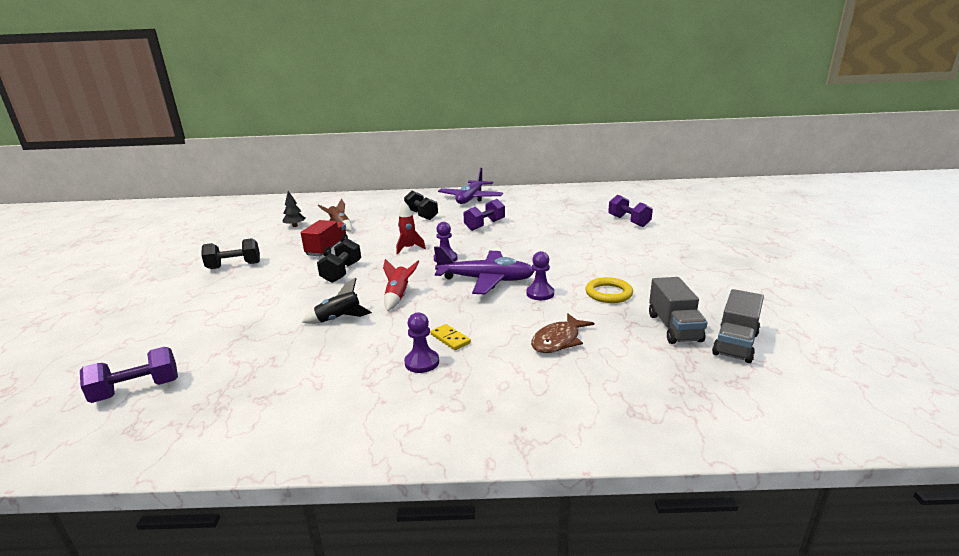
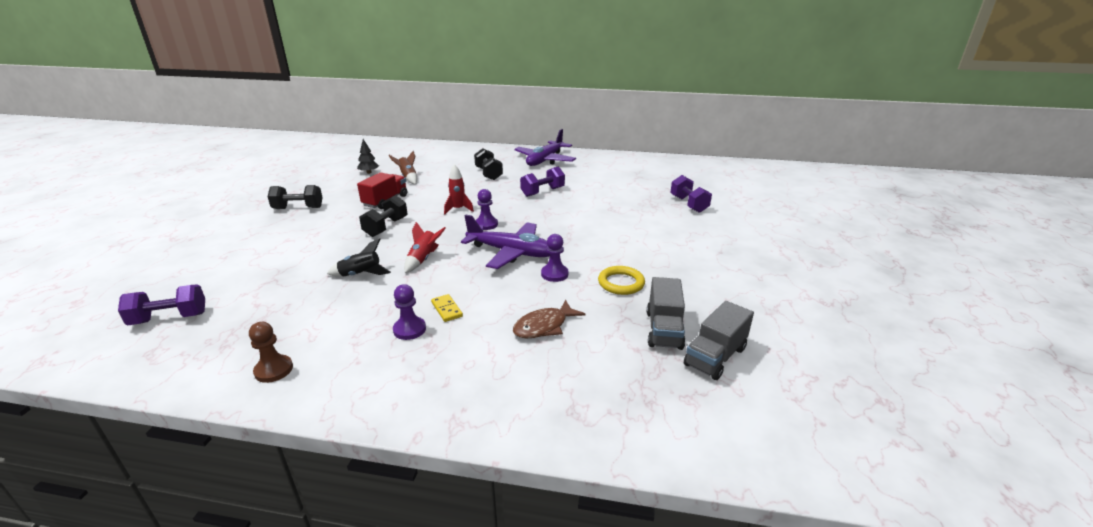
camera: 10 degrees right, 5 degrees up
none -> brown pawn [249,322,293,383]

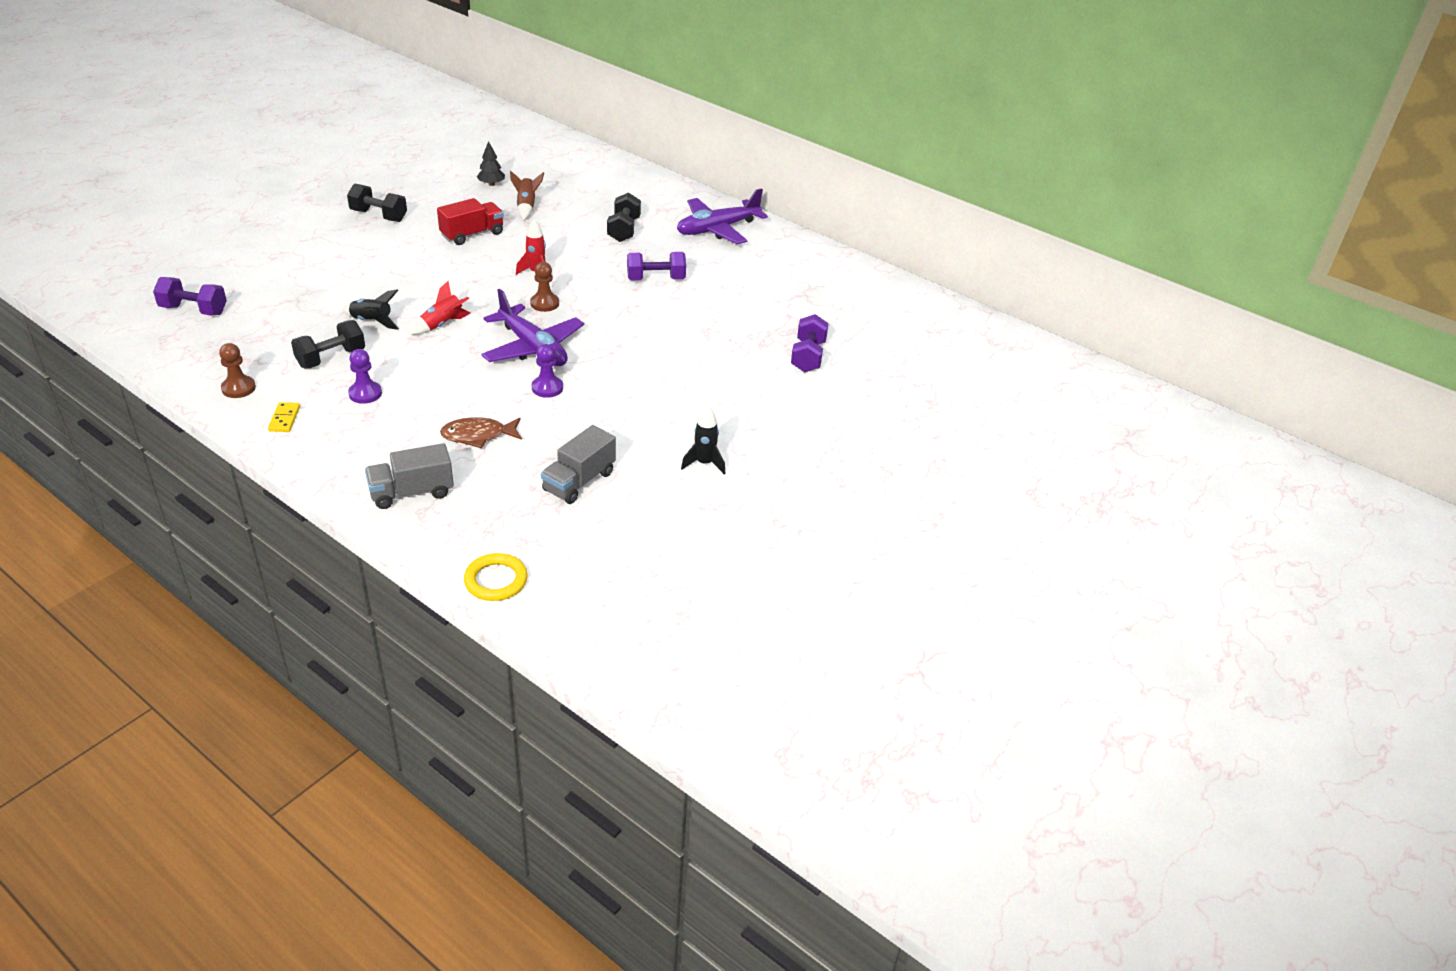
camera: 25 degrees right, 10 degrees up
black dumbbell [359,195,408,237] -> black dumbbell moved to [291,320,365,368]
yellow domino [431,294,463,322] -> yellow domino moved to [268,402,300,432]
purple pawn [476,189,498,230] -> brown pawn [530,262,559,312]
yellow ring [598,266,645,295] -> yellow ring moved to [464,553,528,601]
grey truck [684,301,754,380] -> grey truck moved to [365,443,454,509]
none -> black rocket [681,406,726,474]

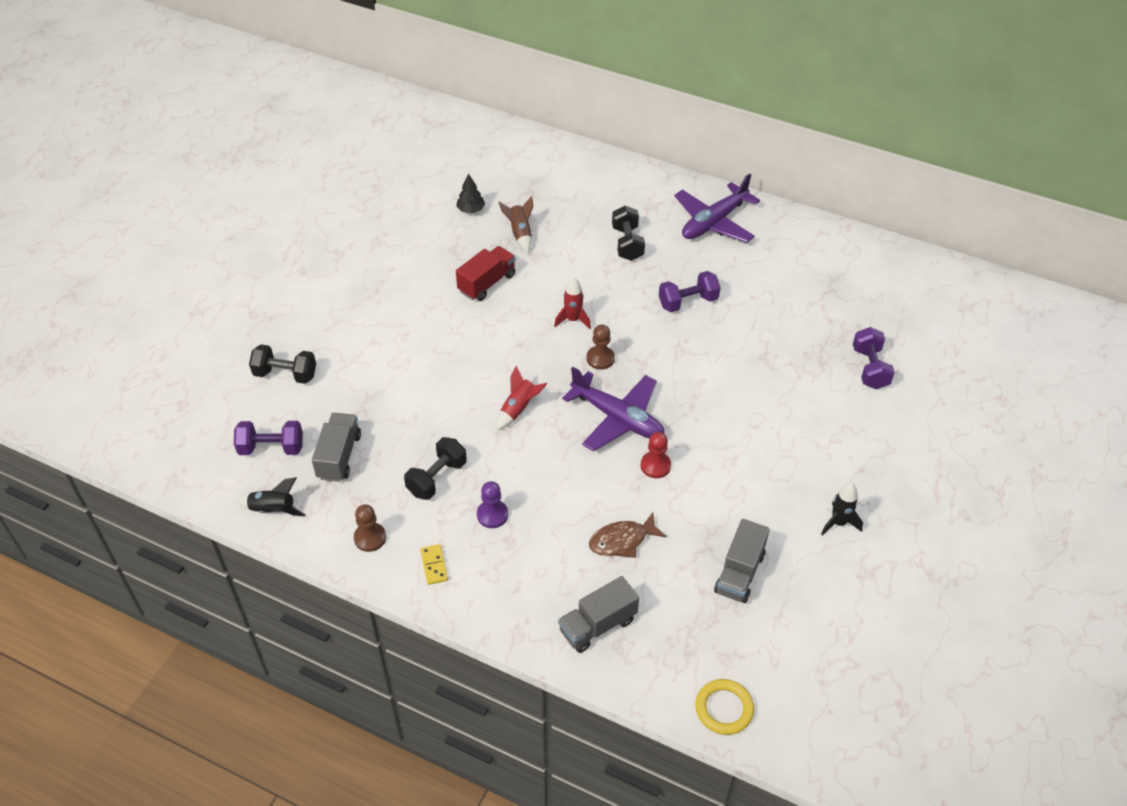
camera: 10 degrees left, 10 degrees up
black rocket [343,289,399,330] -> black rocket moved to [237,477,306,516]
black dumbbell [347,184,407,222] -> black dumbbell moved to [249,344,316,384]
purple pawn [532,344,563,398] -> red pawn [641,432,671,478]
none -> grey truck [312,413,361,482]

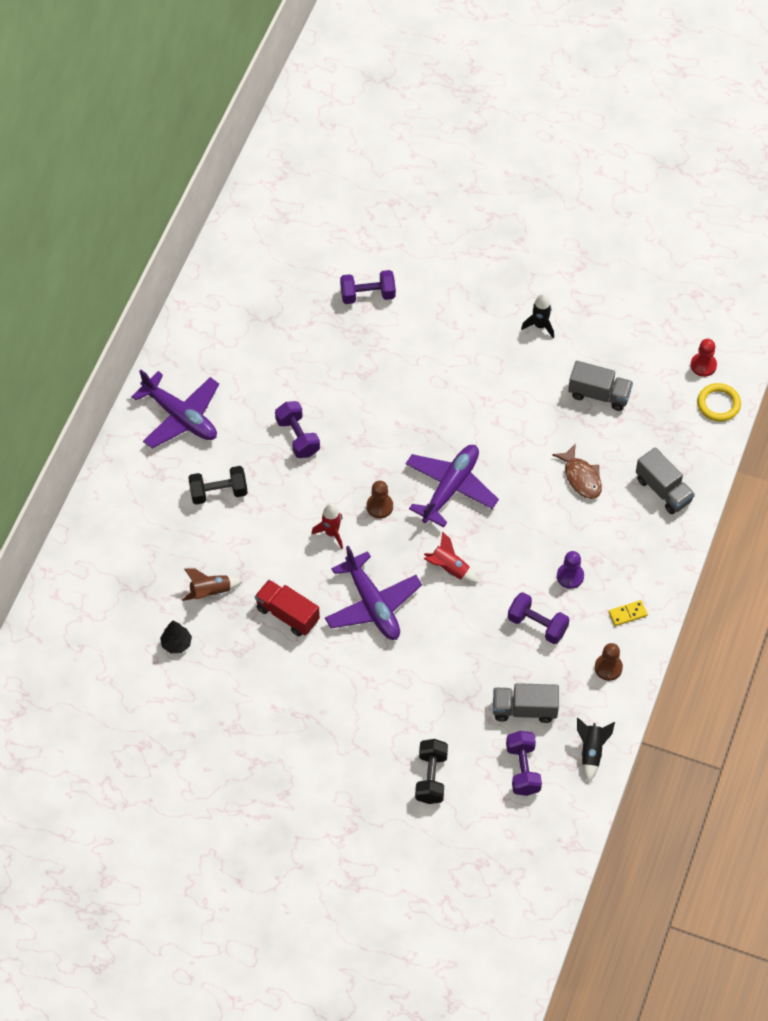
camera: 95 degrees left, 10 degrees up
black dumbbell [404,437,467,500] -> purple dumbbell [508,592,569,644]
red pawn [641,432,671,478] -> red pawn moved to [691,339,717,377]
none -> purple plane [325,546,422,640]

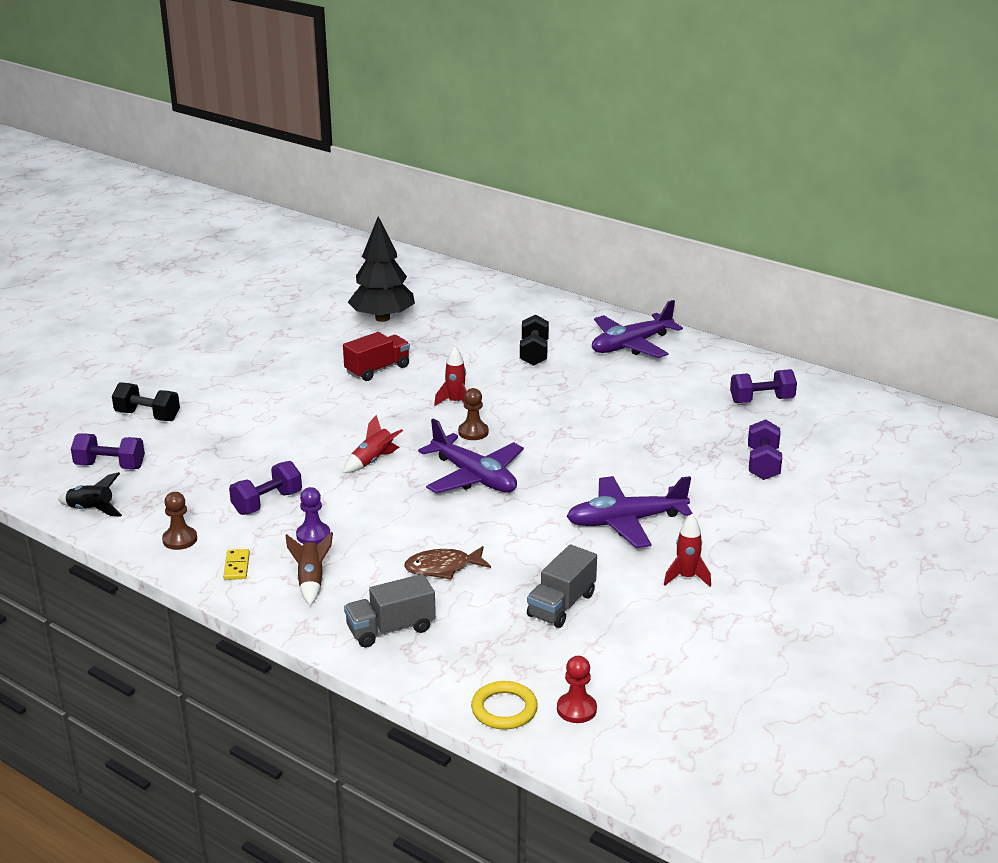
camera: 105 degrees right, 30 degrees down
black tree [160,621,192,653] -> black tree [348,216,415,322], size x2.24
brown rocket [182,569,242,601] -> brown rocket moved to [285,532,333,605]
purple dumbbell [275,401,320,458] -> purple dumbbell moved to [730,369,797,403]
purple plane [325,546,422,640] -> purple plane moved to [567,476,693,548]
grey truck [493,683,559,723] -> none
black rocket [521,294,554,338] -> red rocket [664,514,711,587]

